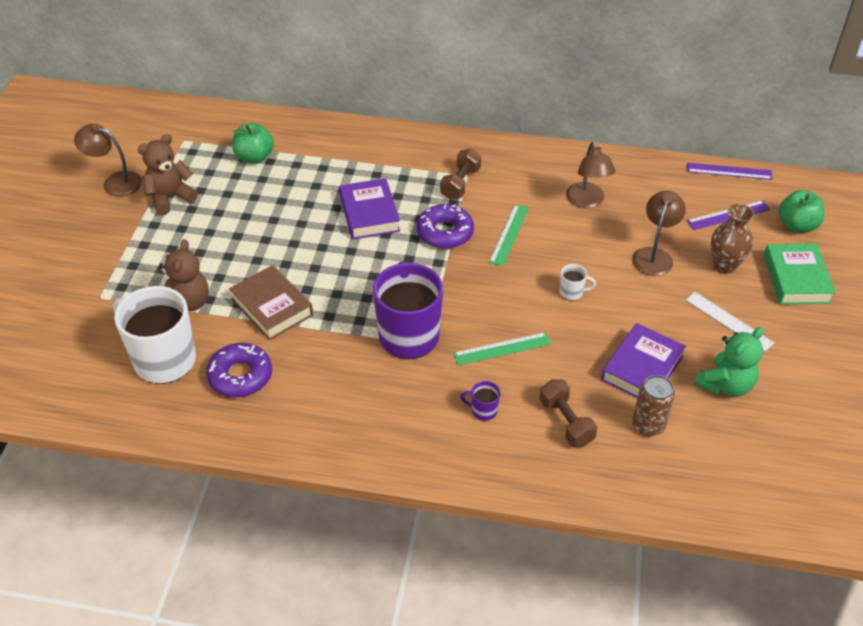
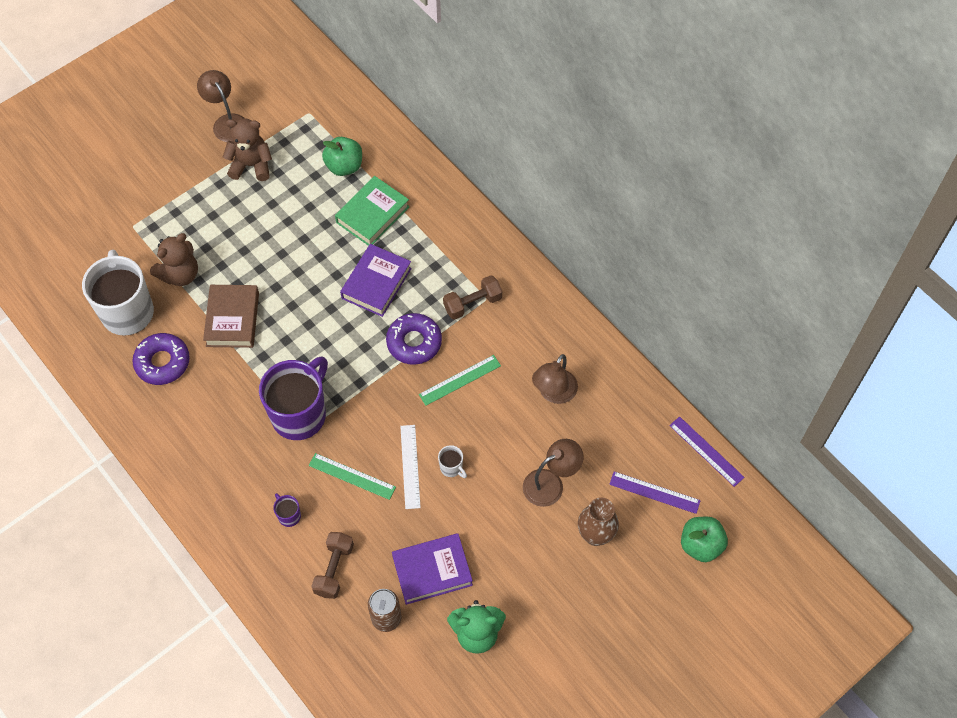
camera: 40 degrees right, 15 degrees up
white ruler [686,292,774,352] -> white ruler moved to [400,425,421,509]
green book [764,244,836,305] -> green book moved to [335,176,409,246]

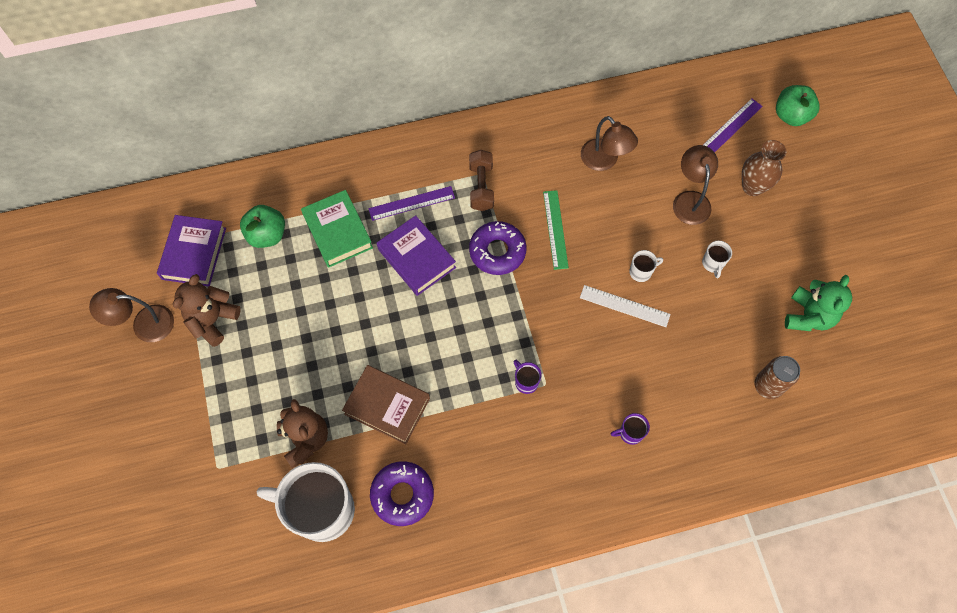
camera: 65 degrees left, 5 degrees up
purple mug [259,356,328,440] -> purple mug [513,359,542,394], size x0.40
green ruler [309,453,396,500] -> none
brown dumbbell [312,532,354,599] -> none
purple book [392,533,473,605] -> purple book moved to [157,215,226,286]
purple ruler [669,416,744,487] -> purple ruler moved to [368,186,455,221]
none -> white mug [702,240,732,278]

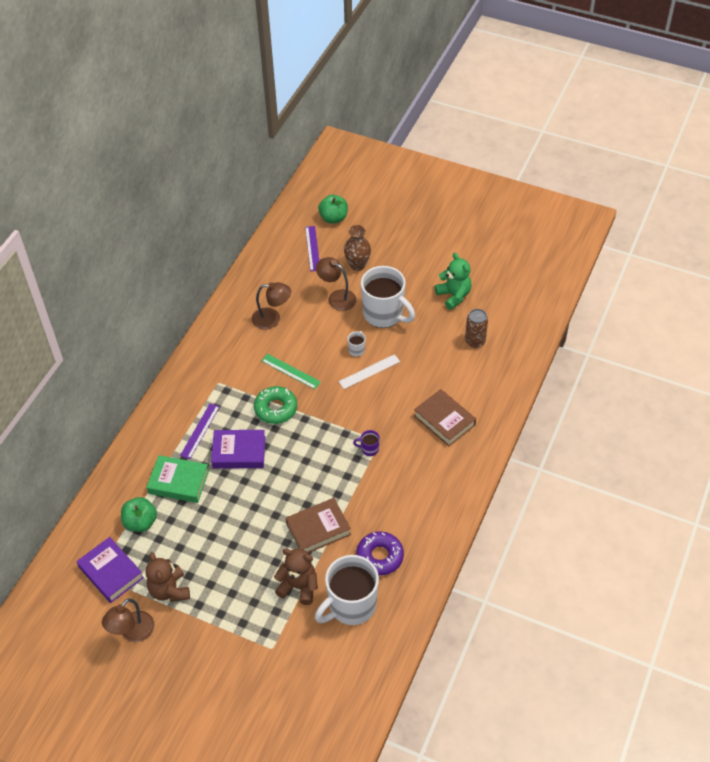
camera: 50 degrees left, 15 degrees down
brown dumbbell [469,150,494,211] -> none
purple donut [469,221,526,275] -> green donut [254,386,297,424]
purple mug [611,413,650,445] -> brown book [414,389,476,446]
white mug [702,240,732,278] -> white mug [361,266,415,328], size x2.50

